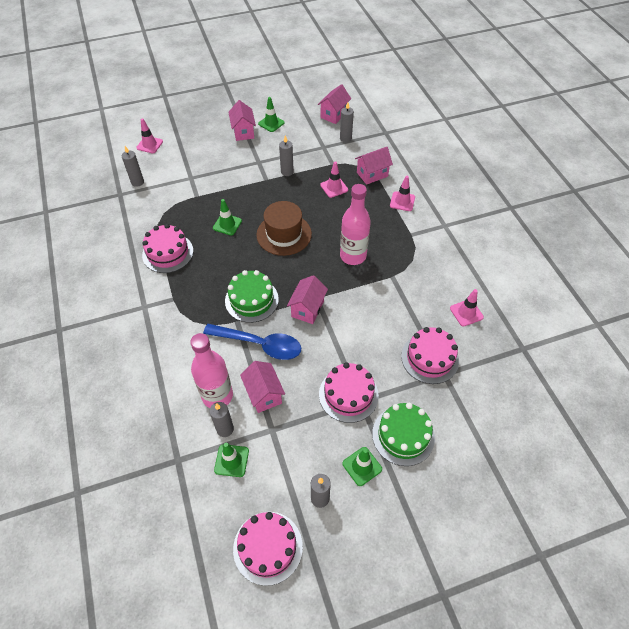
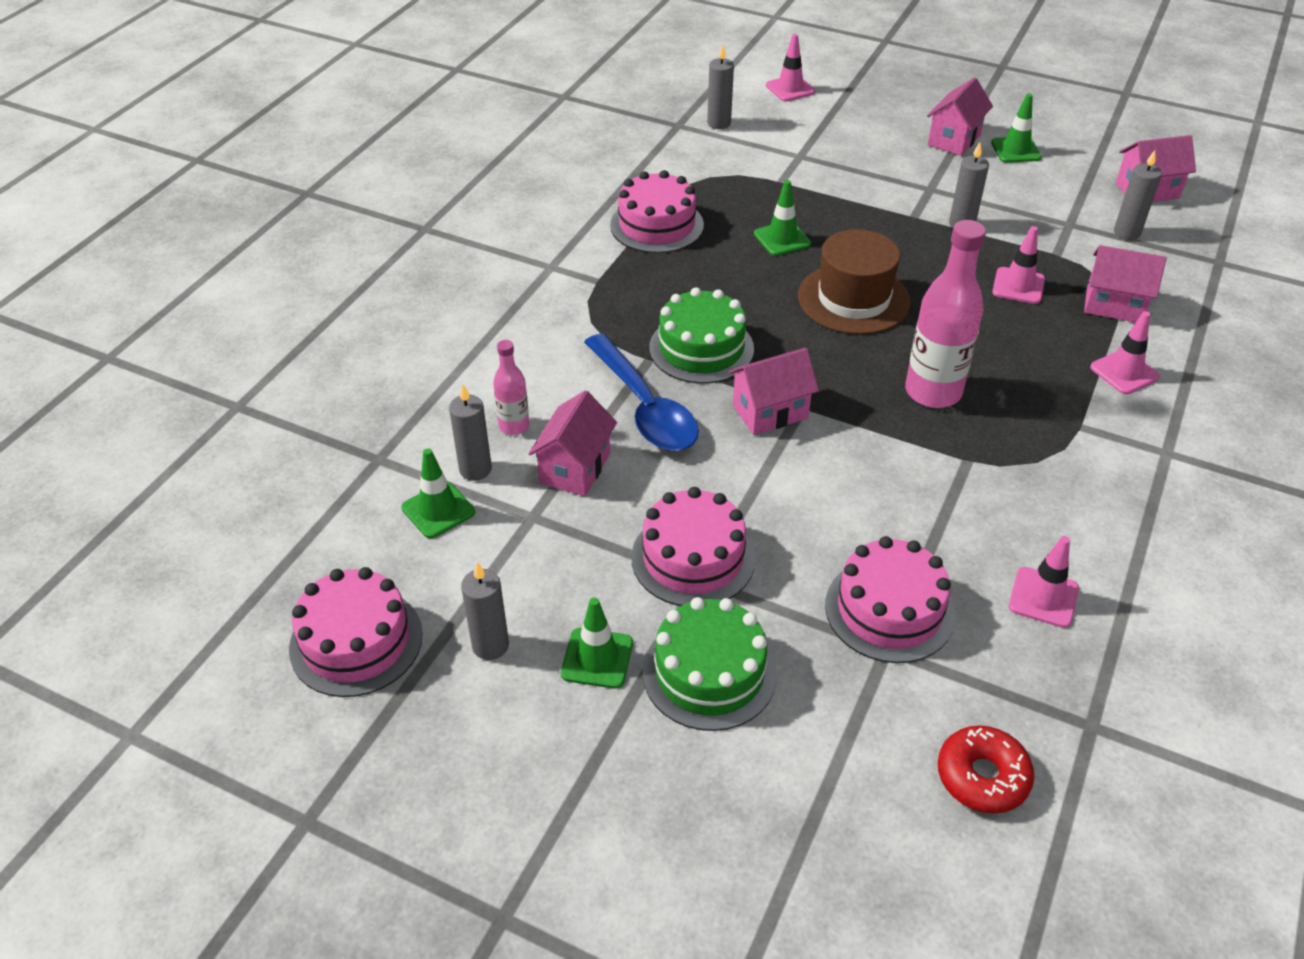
camera: 45 degrees right, 10 degrees down
pink bottle [190,333,233,408] -> pink bottle [493,340,530,435], size x0.53
none -> red donut [938,725,1034,814]

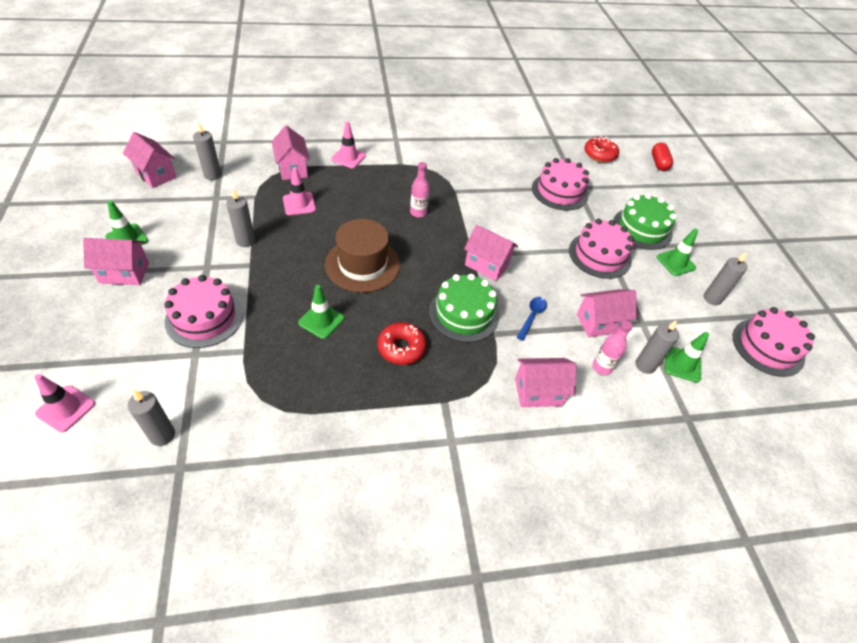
camera: 130 degrees left, 5 degrees up
blue spoon [584,334,699,451] -> blue spoon [517,297,547,341], size x0.47
pink cake [610,170,704,253] -> pink cake moved to [164,275,243,348]
pink bottle [905,220,986,408] -> pink bottle [410,162,429,218], size x0.53
pink traffic cone [1009,536,1079,628] -> none
none -> red donut [377,322,427,365]
none -> pink house [515,358,576,407]
none -> red capsule [652,143,673,171]

